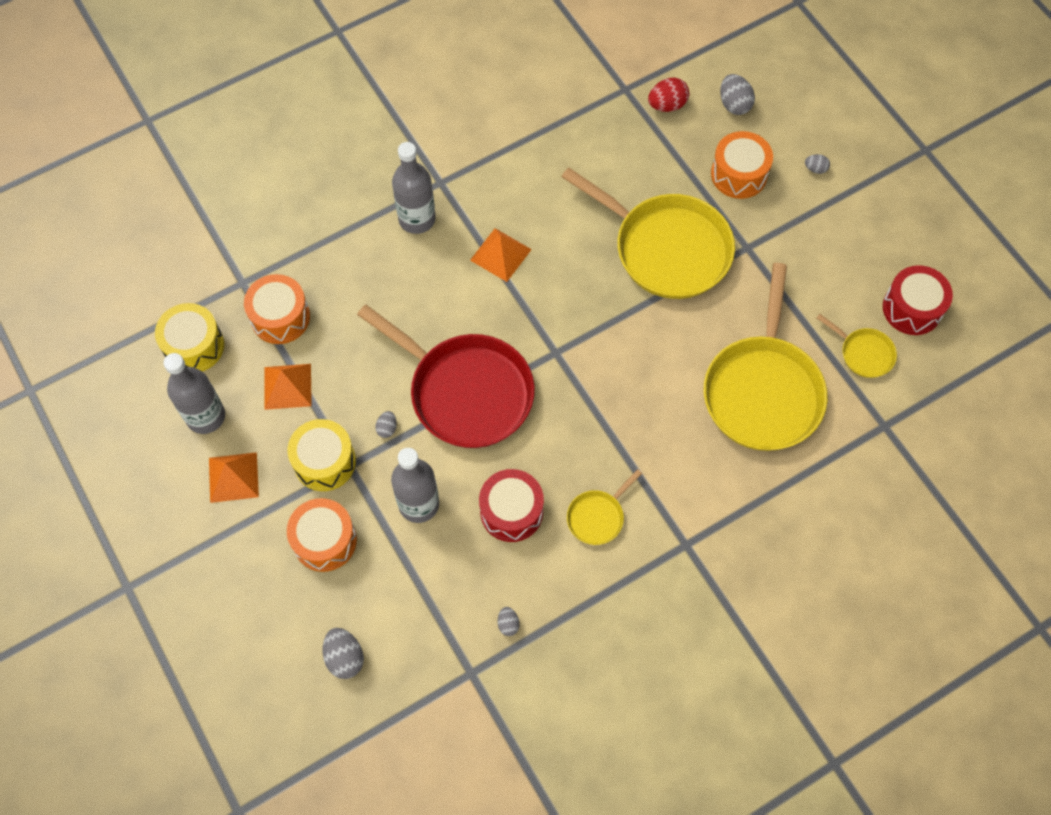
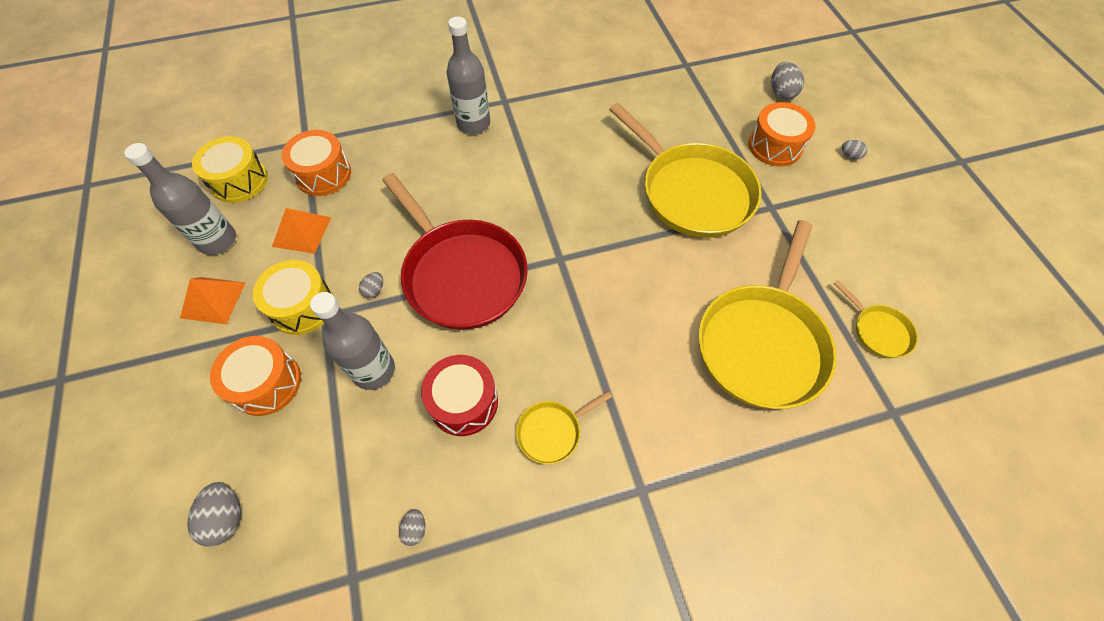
camera: 15 degrees right, 5 degrees down
orange pyramid [470,228,532,282] -> none
red egg [648,78,689,112] -> none
red drum [883,265,953,335] -> none

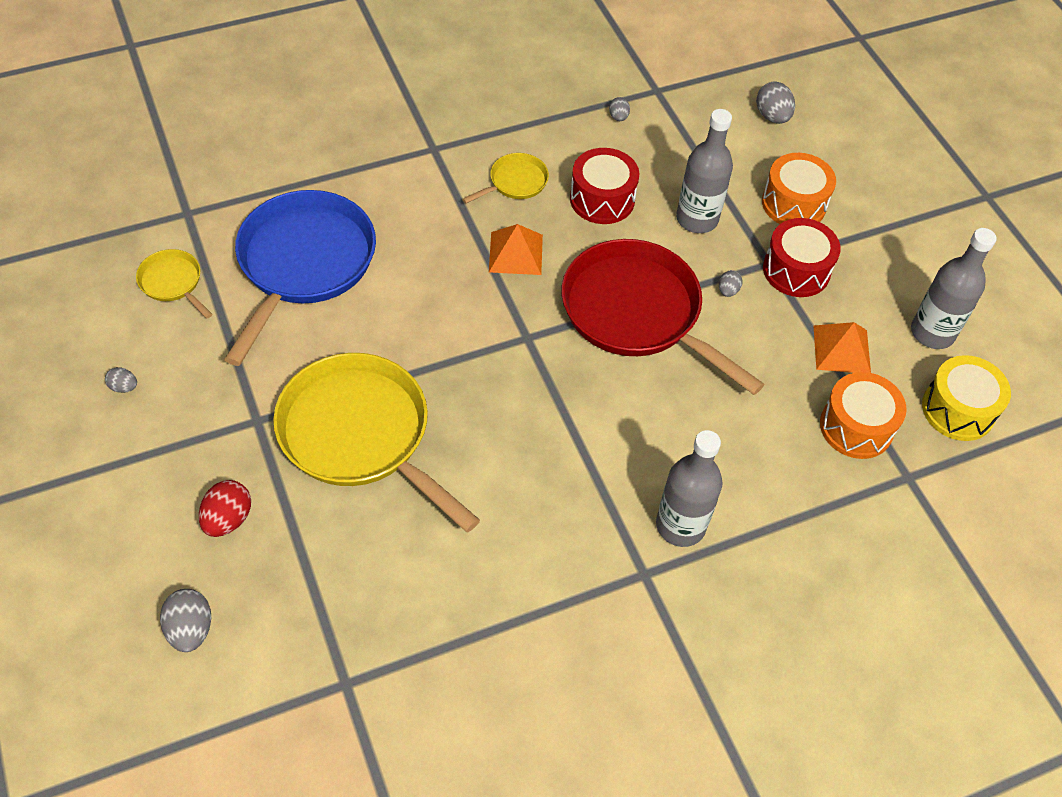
camera: 170 degrees right, 5 degrees down
orange pyramid [180,277,245,324] -> orange pyramid moved to [489,224,543,275]
yellow drum [253,260,333,335] -> red drum [763,218,841,297]
yellow pan [698,220,837,409] -> blue pan [224,190,376,366]
orange drum [748,102,816,166] -> red egg [199,480,251,537]
grey egg [842,140,867,160] -> grey egg moved to [105,367,137,393]

